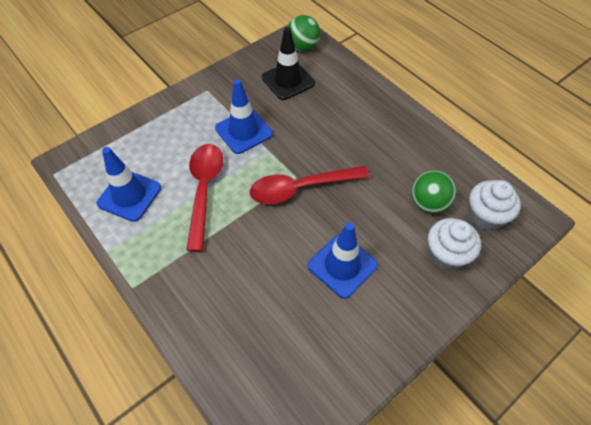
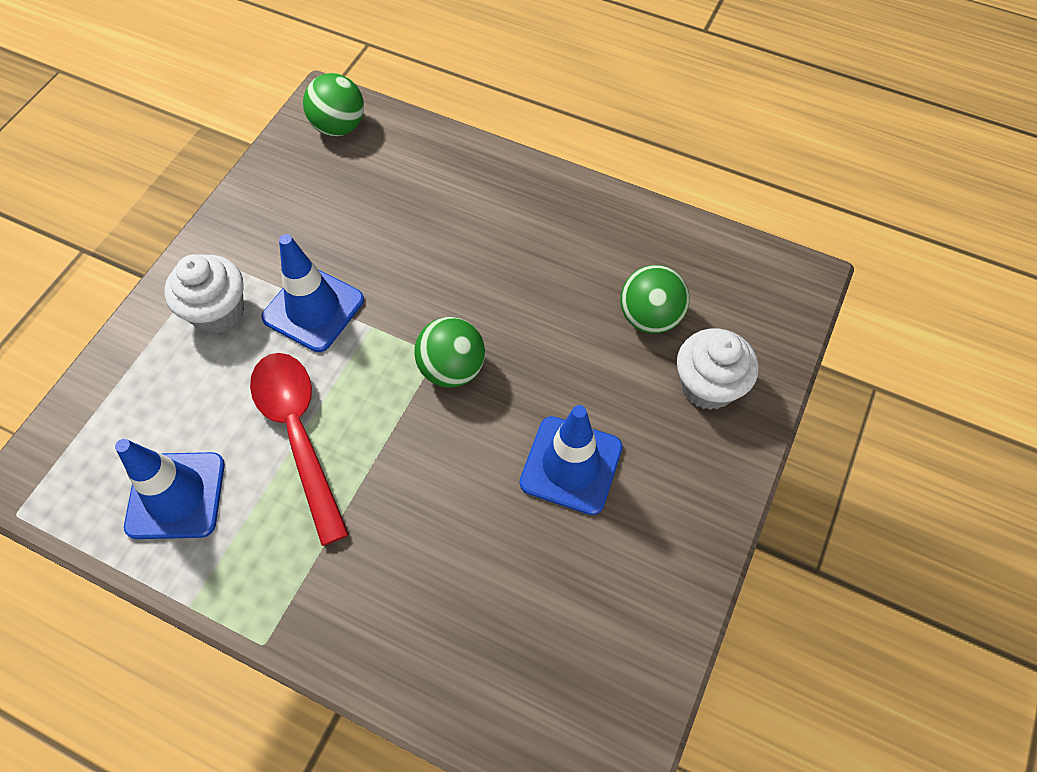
camera: 25 degrees left, 5 degrees up
red spoon [250,166,370,204] -> green ball [414,317,485,388]
black traffic cone [262,27,315,100] -> none
white cupcake [469,180,521,231] -> white cupcake moved to [164,254,244,334]

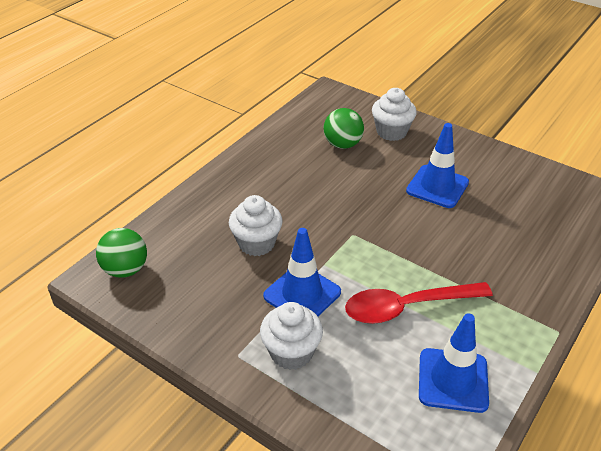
camera: 80 degrees left, 20 degrees down
green ball [414,317,485,388] -> none
none -> white cupcake [229,195,283,256]

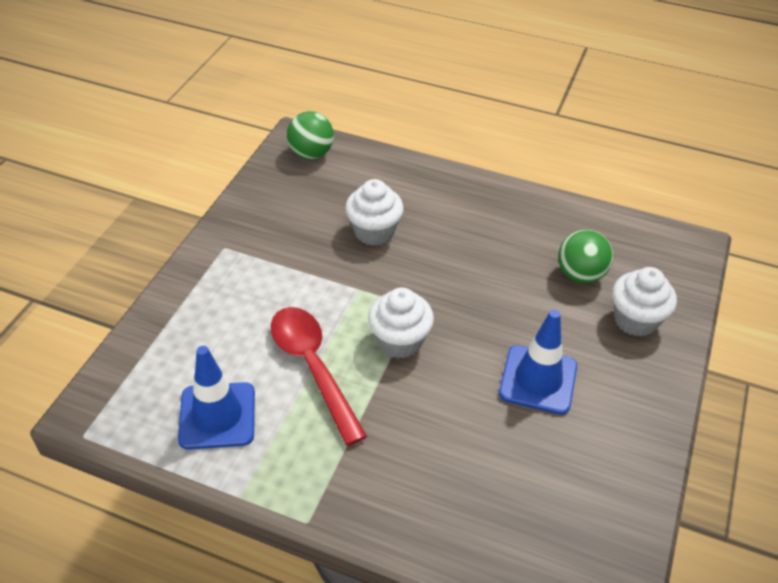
camera: 75 degrees right, 5 degrees up
white cupcake [260,302,323,370] -> white cupcake moved to [368,287,434,358]
blue traffic cone [263,228,341,316] -> none

